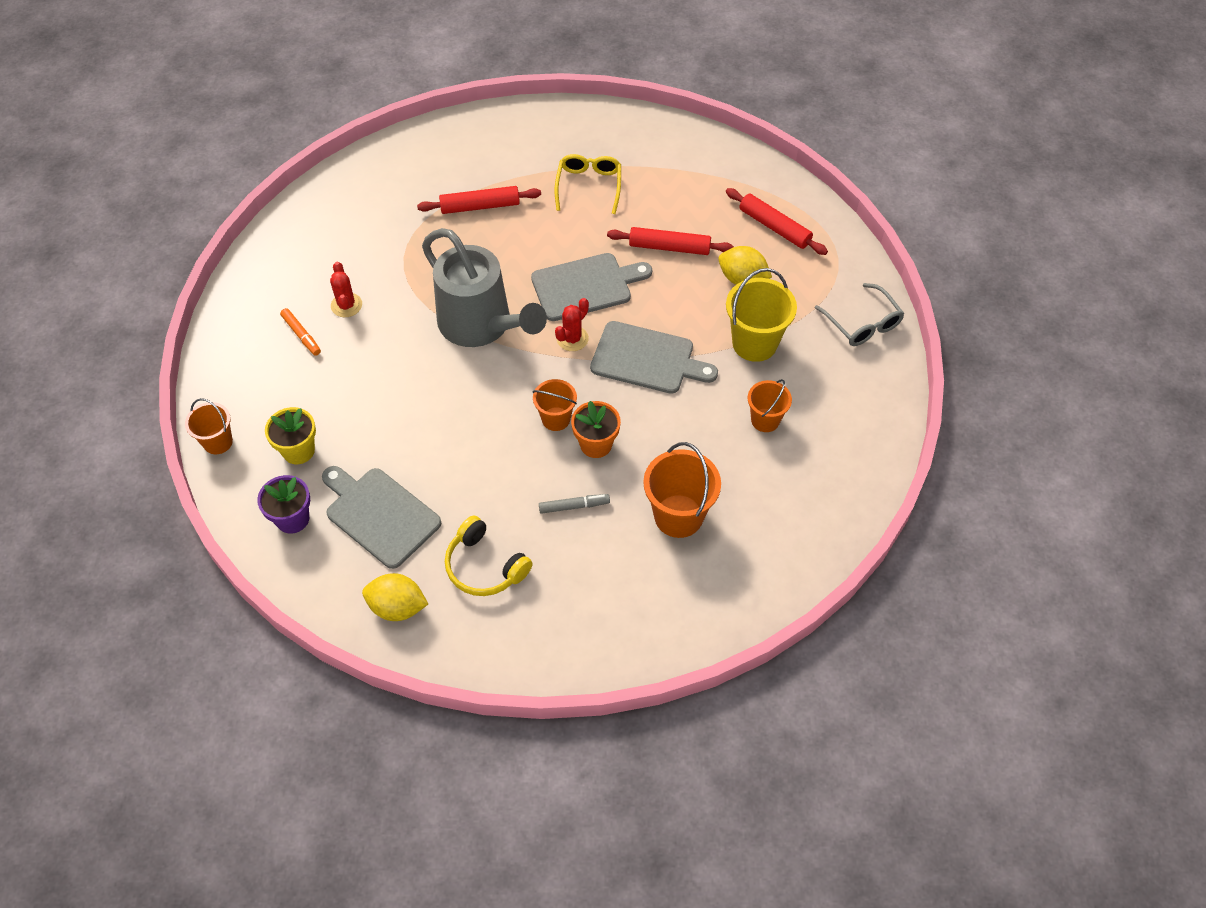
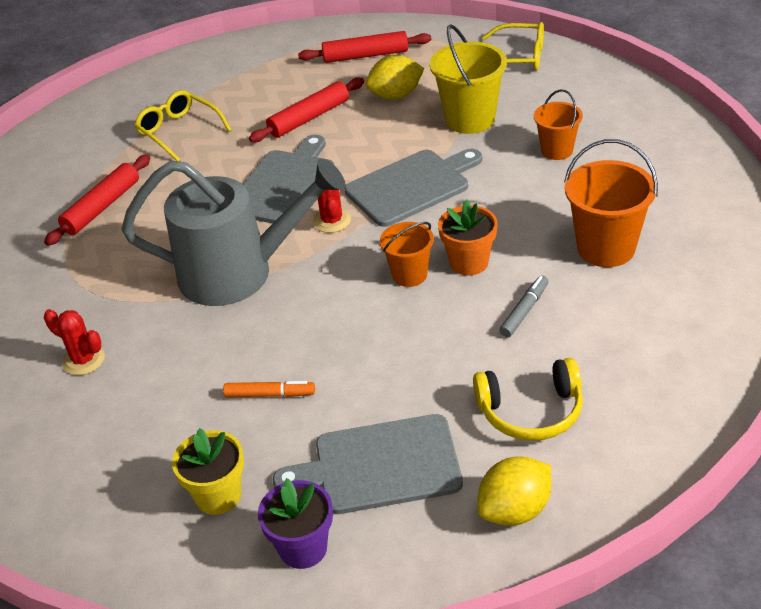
camera: 45 degrees left, 15 degrees down
orange bucket [185,398,233,454] -> none
orange marker [280,308,321,356] -> orange marker moved to [223,381,315,397]
grey glasses [815,283,905,346] -> yellow glasses [481,22,544,71]

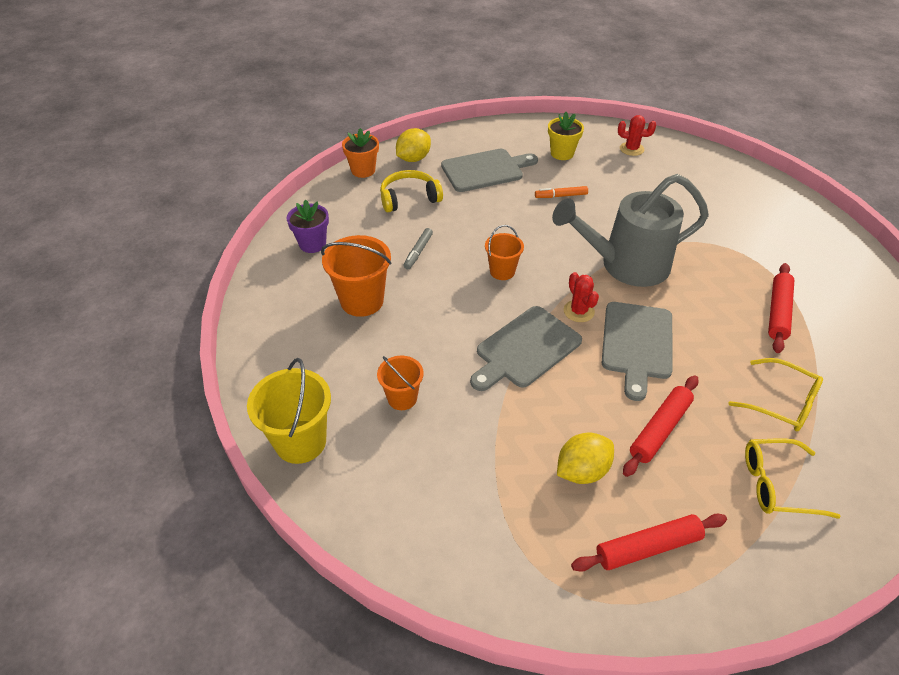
camera: 165 degrees right, 5 degrees up
red cactus [44,309,105,375] -> red cactus moved to [618,115,656,156]
purple flower pot [258,478,333,569] -> purple flower pot moved to [287,200,329,253]
yellow bucket [430,24,507,134] -> yellow bucket moved to [247,358,331,464]
orange flower pot [438,199,498,276] -> orange flower pot moved to [342,128,379,178]
yellow glasses [481,22,544,71] -> yellow glasses moved to [745,438,841,519]

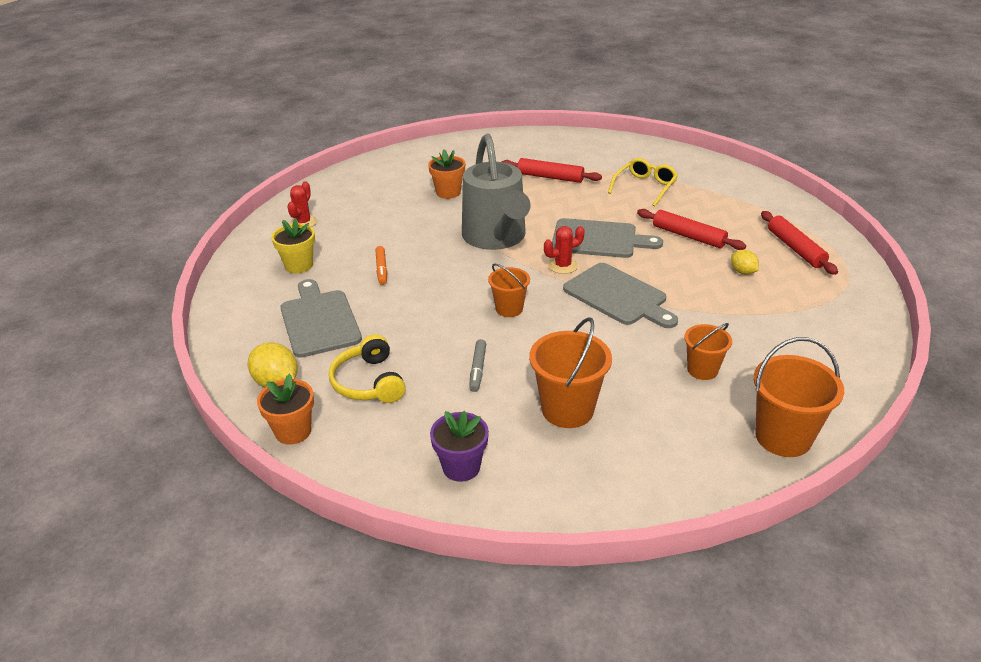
camera: 90 degrees left, 10 degrees down
yellow bucket [247,358,331,464] -> orange bucket [754,337,844,457]
grey marker [403,228,433,269] -> grey marker turned 75 degrees clockwise [469,339,486,392]
yellow lemon [557,433,614,484] -> yellow lemon [731,250,759,275], size x0.62
yellow glasses [745,438,841,519] -> none
none -> orange flower pot [428,149,465,199]

